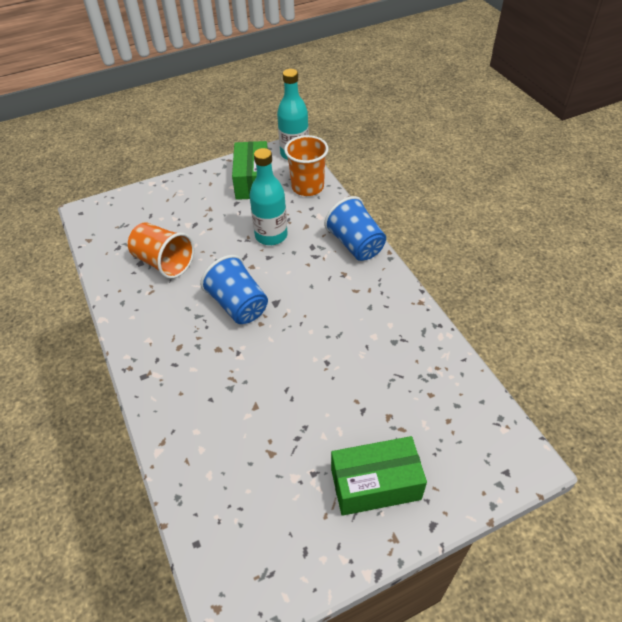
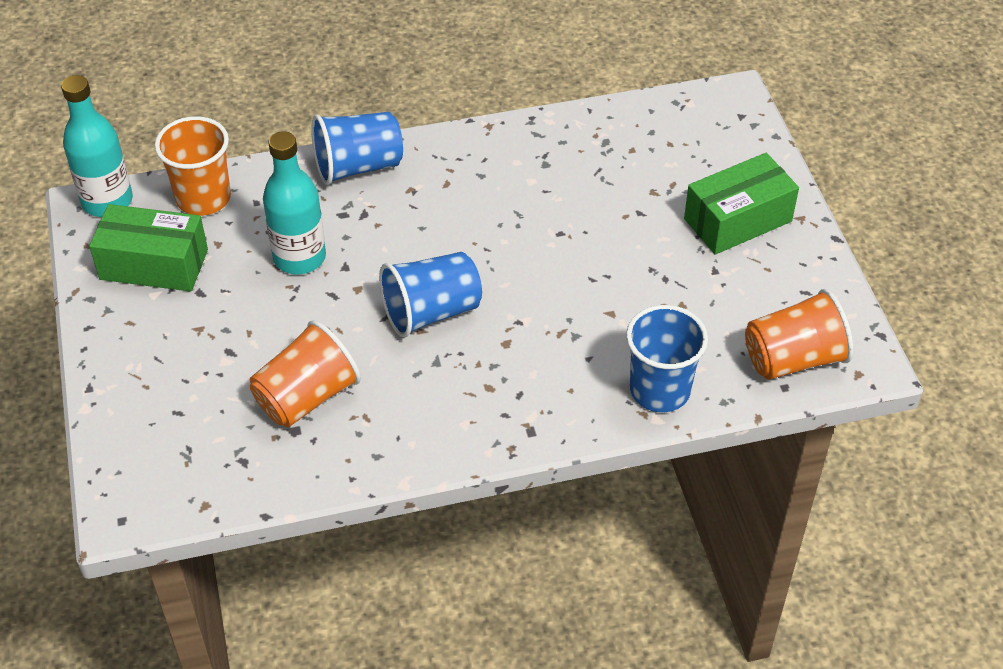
camera: 80 degrees left, 0 degrees up
green box [331,436,427,516] -> green box turned 60 degrees clockwise [684,153,799,255]
none -> blue cup [626,305,708,412]
none -> orange cup [745,289,853,380]

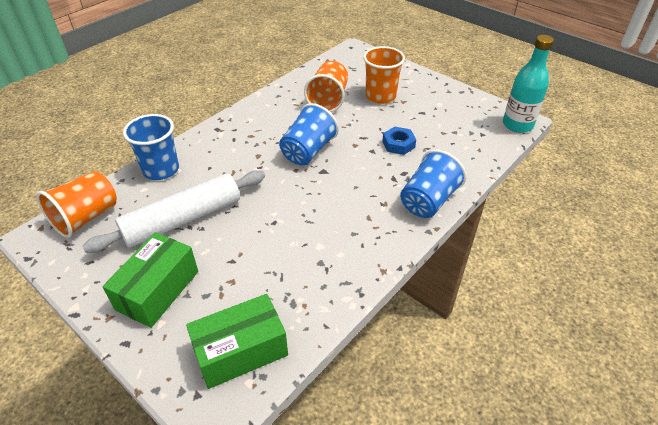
camera: 145 degrees right, 5 degrees down
green box [89,204,208,292] -> green box moved to [186,294,288,389]
orange cup [155,116,231,216] -> orange cup moved to [363,46,405,104]
turquoise bottle [263,131,326,274] -> blue nut [382,126,416,155]
none -> white rolling pin [82,170,265,253]

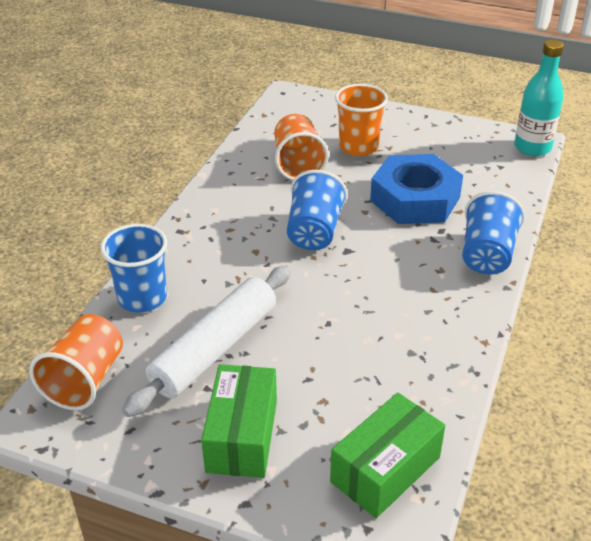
camera: 20 degrees left, 5 degrees down
blue nut [382,126,416,155] -> blue nut [370,154,463,224], size x2.15

